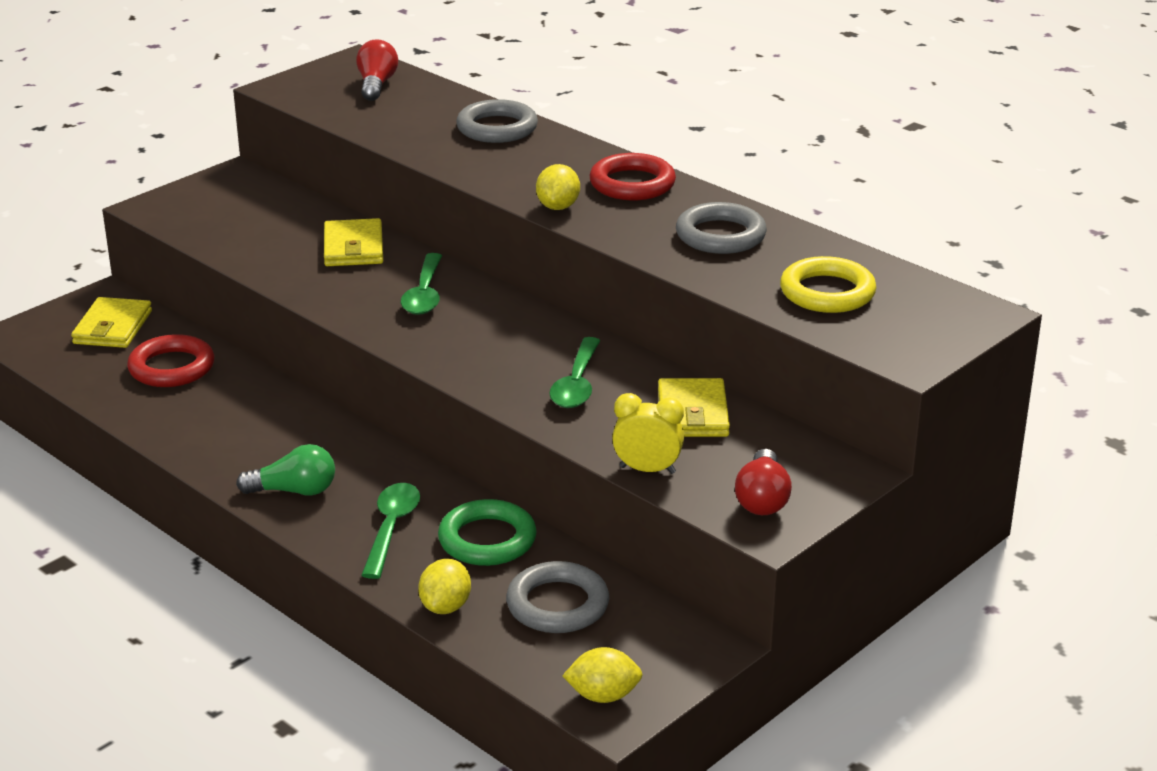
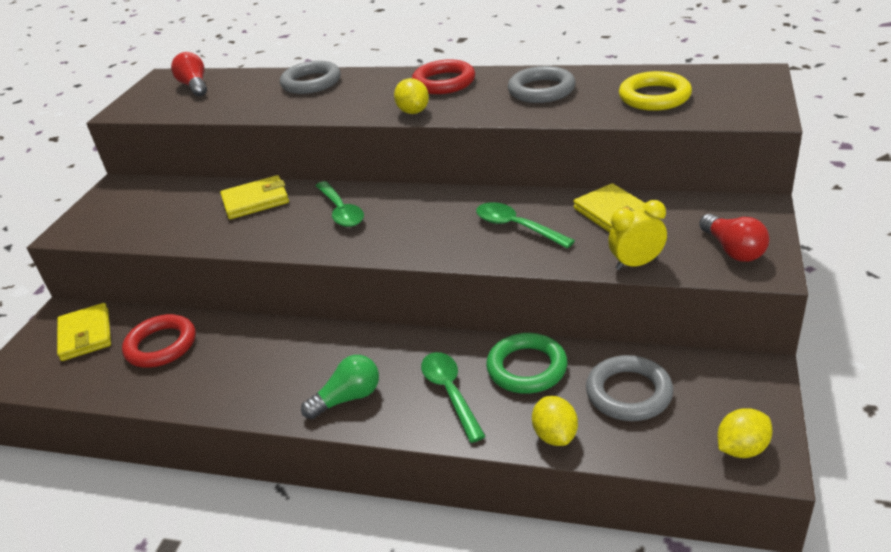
camera: 25 degrees left, 5 degrees up
yellow wallet [324,218,383,266] -> yellow wallet turned 75 degrees counterclockwise [220,175,289,219]
green spoon [549,337,600,408] -> green spoon turned 150 degrees clockwise [476,202,575,248]

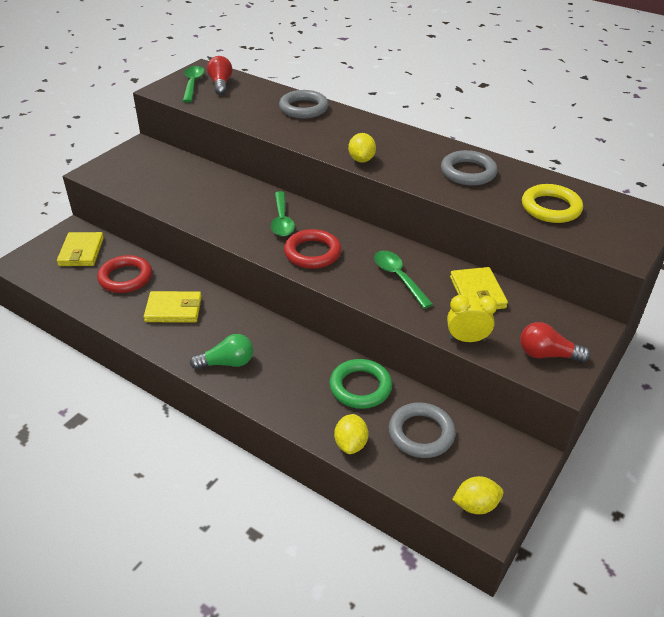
camera: 15 degrees right, 5 degrees up
yellow wallet [220,175,289,219] -> yellow wallet moved to [144,291,202,322]
red ring [412,60,475,94] -> red ring moved to [284,229,341,269]
green spoon [421,352,486,443] -> green spoon moved to [183,66,205,103]
red light bulb [699,214,769,262] -> red light bulb turned 105 degrees clockwise [520,322,590,363]

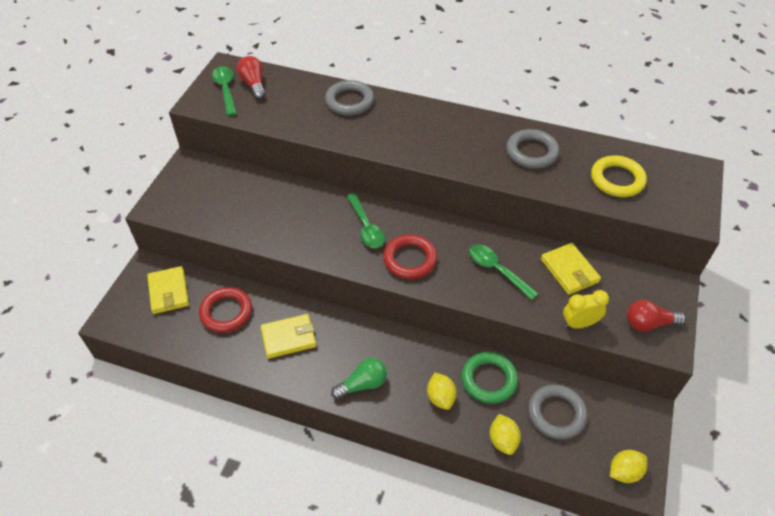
camera: 15 degrees left, 10 degrees up
yellow lemon [348,133,376,163] -> yellow lemon moved to [427,373,457,410]

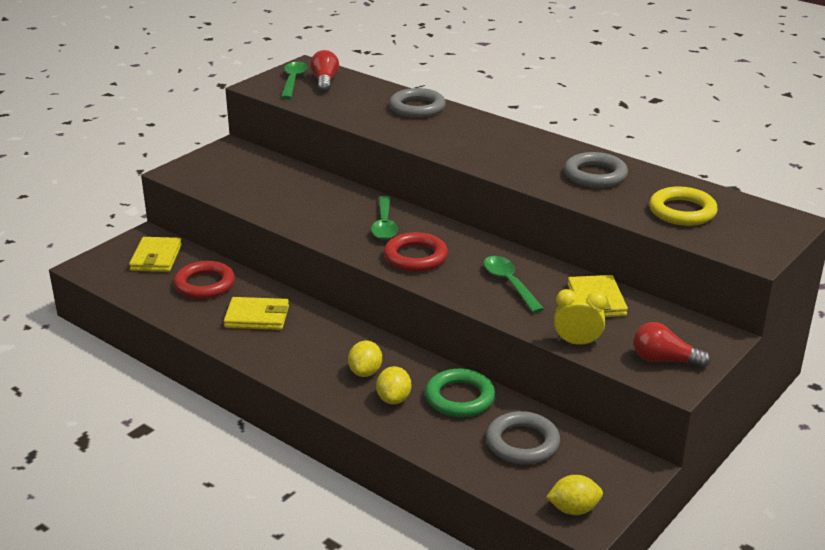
camera: 20 degrees right, 20 degrees down
green light bulb [331,358,387,400] -> none
yellow lemon [490,414,521,455] -> yellow lemon moved to [348,341,382,377]

